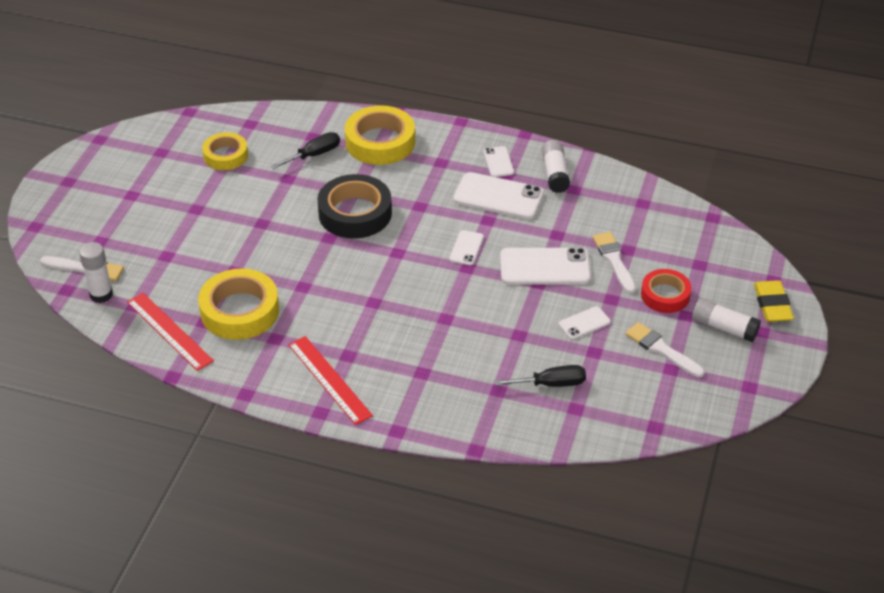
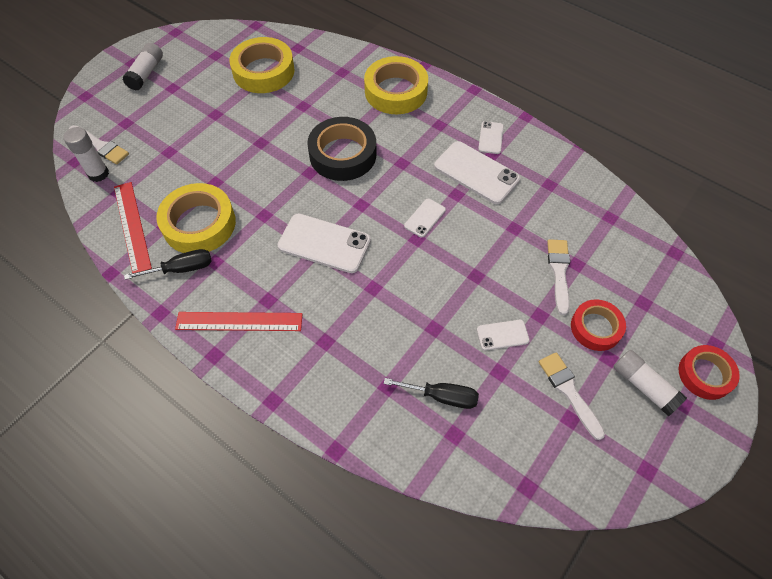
camera: 20 degrees right, 15 degrees up
yellow tape [202,132,248,170] -> yellow tape [229,37,294,93], size x1.59
black screwdriver [270,132,340,169] -> black screwdriver moved to [124,249,211,280]
red ruler [288,336,373,425] -> red ruler turned 75 degrees counterclockwise [175,312,302,331]
white phone [500,248,591,285] -> white phone moved to [278,213,371,273]
white glue stick [542,140,570,193] -> white glue stick moved to [122,43,163,91]
yellow eraser [754,280,794,322] -> red tape [679,345,740,400]

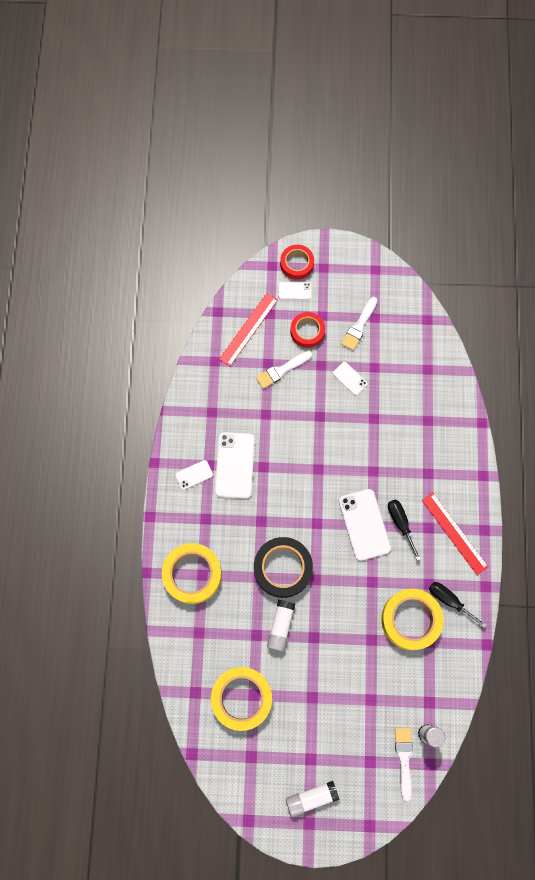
camera: 125 degrees left, 15 degrees up
red ruler [114,182,152,273] -> red ruler moved to [219,293,278,366]
black screwdriver [383,378,479,409] -> black screwdriver moved to [388,499,421,561]
white phone [404,199,446,237] -> white phone moved to [279,282,312,300]
white glue stick [614,350,687,416] -> white glue stick moved to [267,600,295,652]

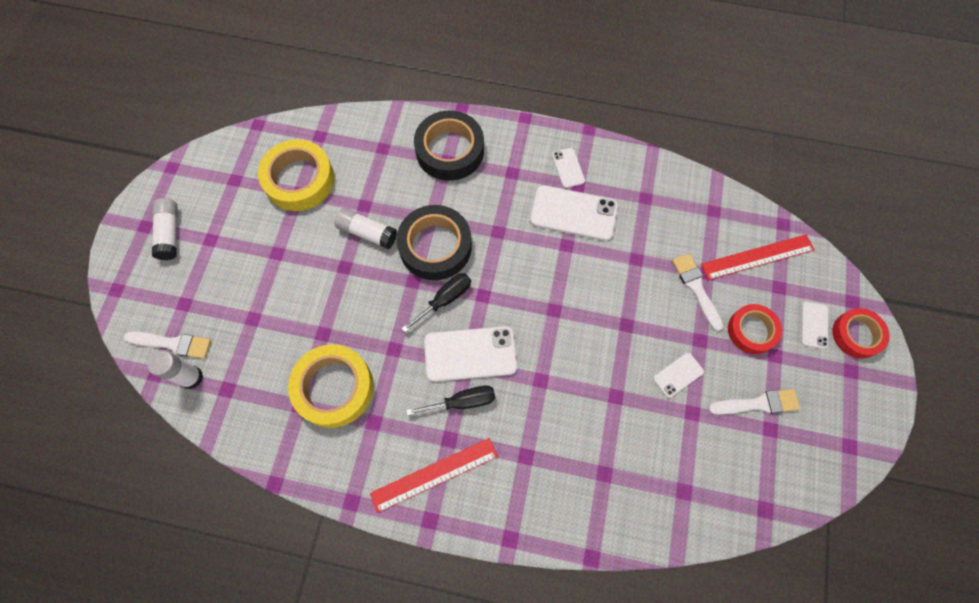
camera: 100 degrees right, 5 degrees down
yellow tape [162,543,222,604] -> black tape [414,110,484,181]
red ruler [219,293,278,366] -> red ruler turned 60 degrees counterclockwise [701,234,815,280]
white brush [341,297,377,350] -> white brush turned 135 degrees clockwise [708,389,800,415]
black screwdriver [429,582,487,628] -> black screwdriver moved to [401,273,471,332]

